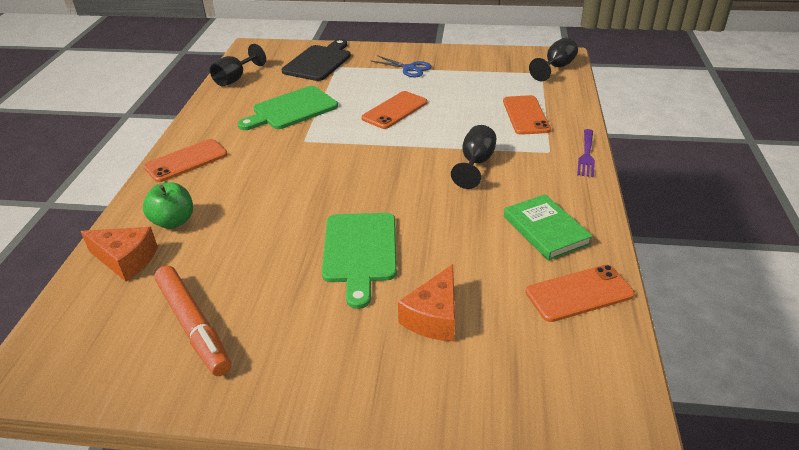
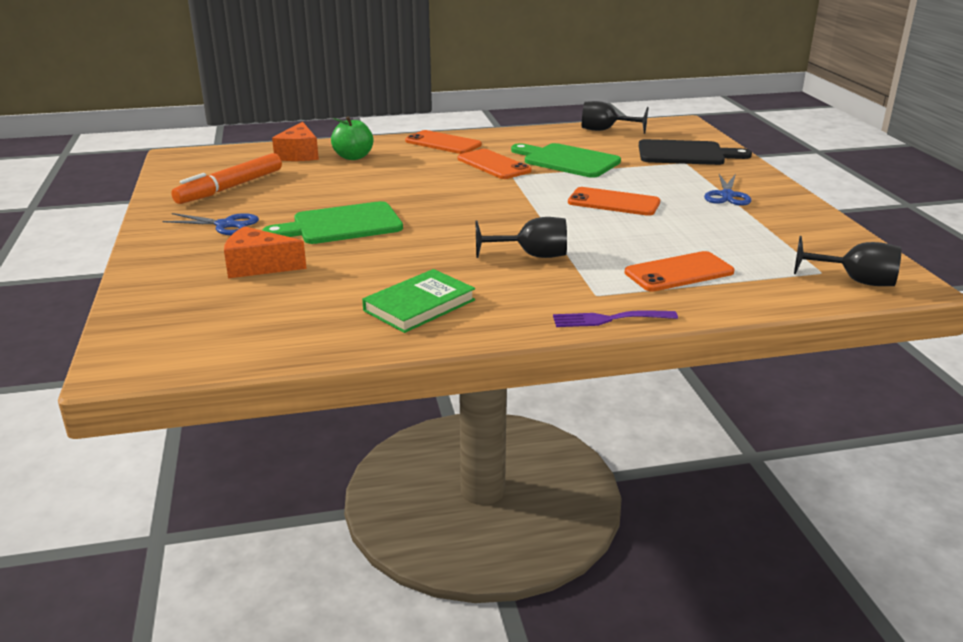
camera: 70 degrees right, 10 degrees down
orange phone [526,265,634,322] -> orange phone moved to [458,149,532,179]
none -> blue scissors [162,213,259,235]

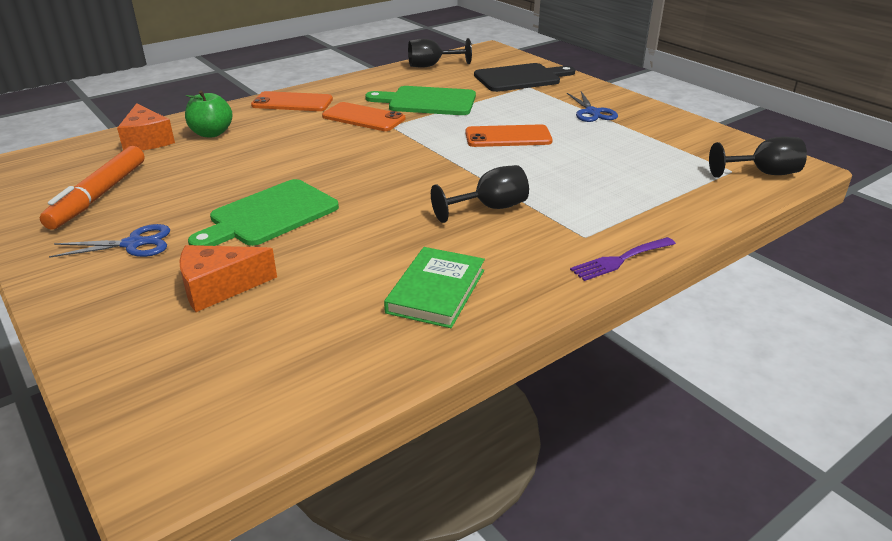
camera: 25 degrees left, 5 degrees up
orange phone [625,251,734,292] -> none

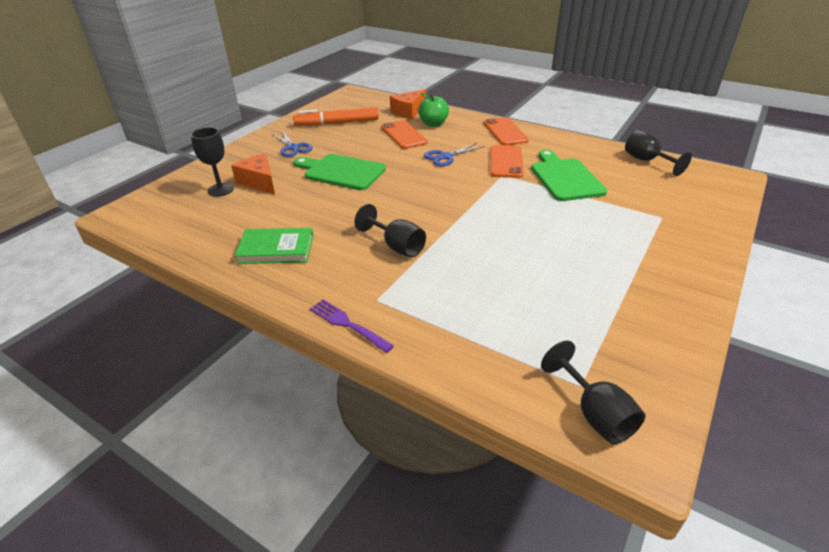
camera: 70 degrees right, 5 degrees up
orange phone [465,124,553,147] -> orange phone moved to [381,120,428,149]
black cutting board [474,63,575,92] -> none
blue scissors [567,91,618,122] -> blue scissors moved to [424,143,484,166]
none -> black goblet [191,127,234,197]

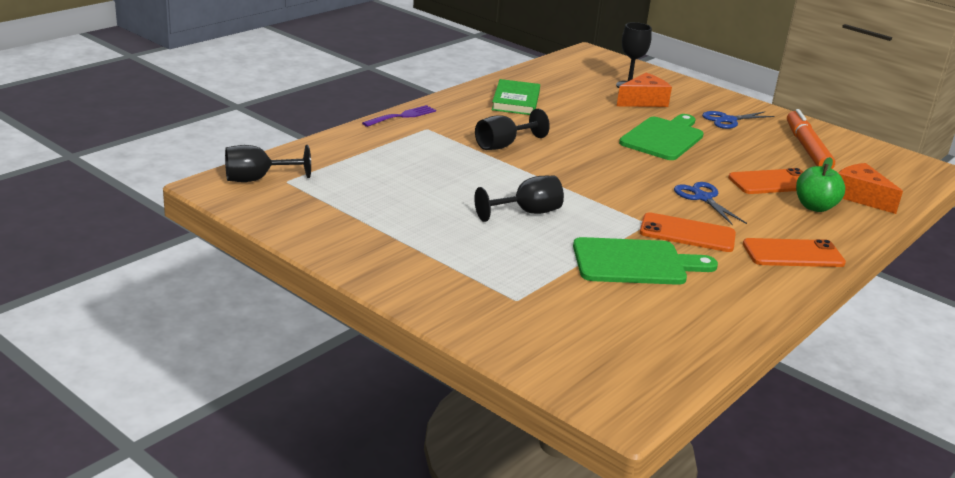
camera: 95 degrees right, 10 degrees down
black goblet [625,130,692,176] -> black goblet moved to [474,176,564,222]

